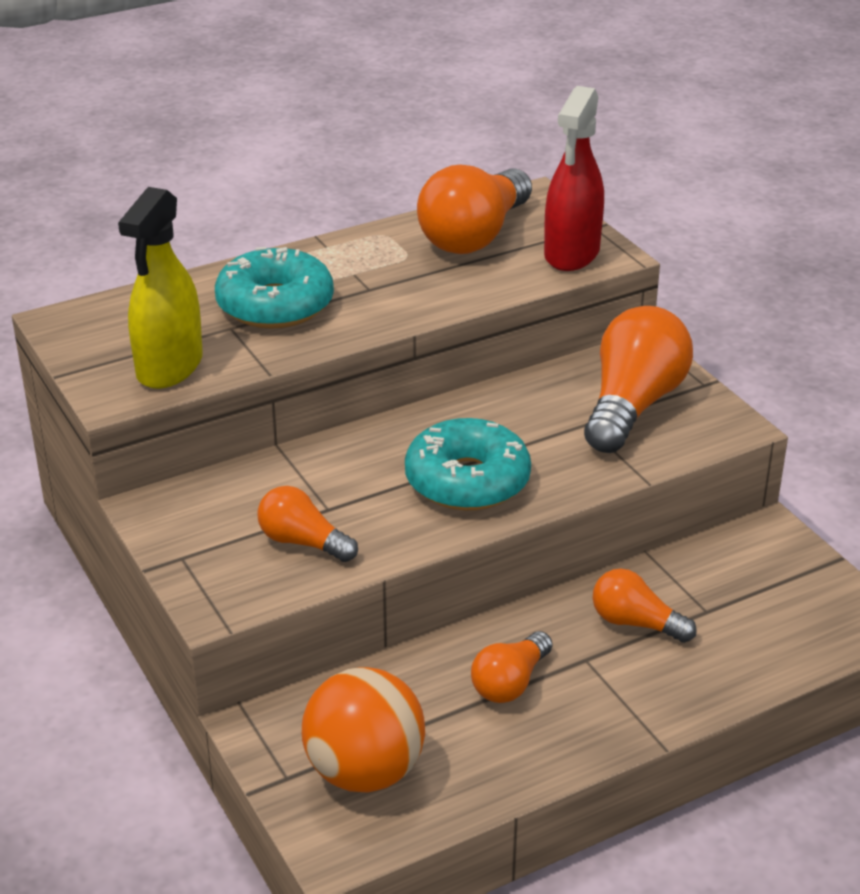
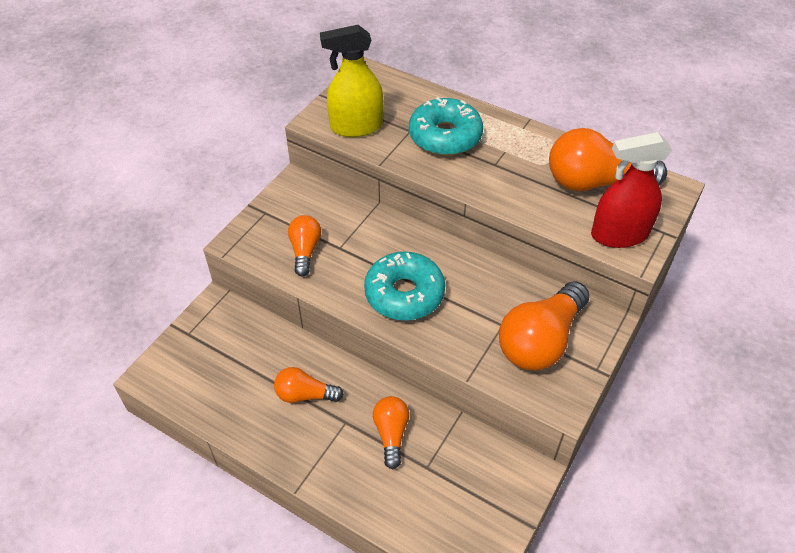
camera: 60 degrees right, 15 degrees up
orange ball [302,667,425,793] -> none
orange light bulb [584,306,693,453] -> orange light bulb turned 135 degrees clockwise [499,282,590,371]

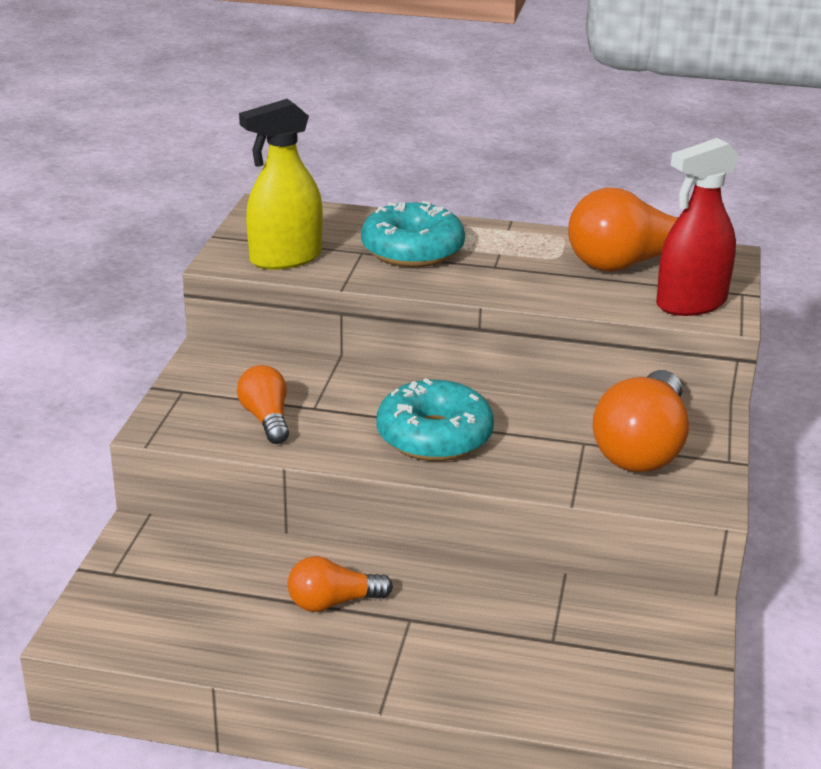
camera: 20 degrees left, 20 degrees down
orange light bulb [373,396,409,469] -> none

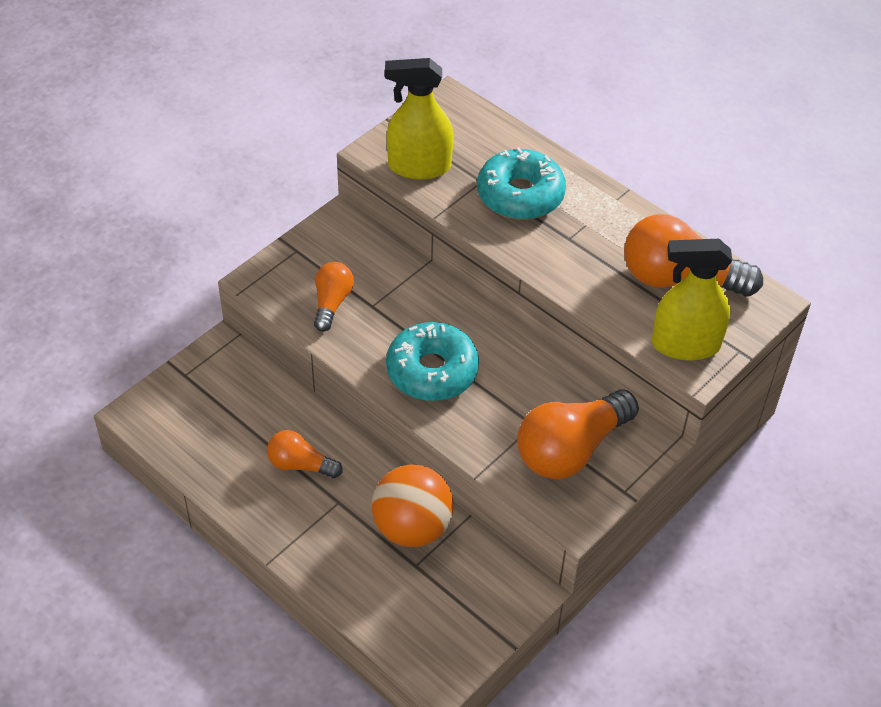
camera: 30 degrees right, 20 degrees up
red spray bottle [656,138,739,316] -> yellow spray bottle [652,239,732,360]
none -> orange ball [372,465,454,547]

